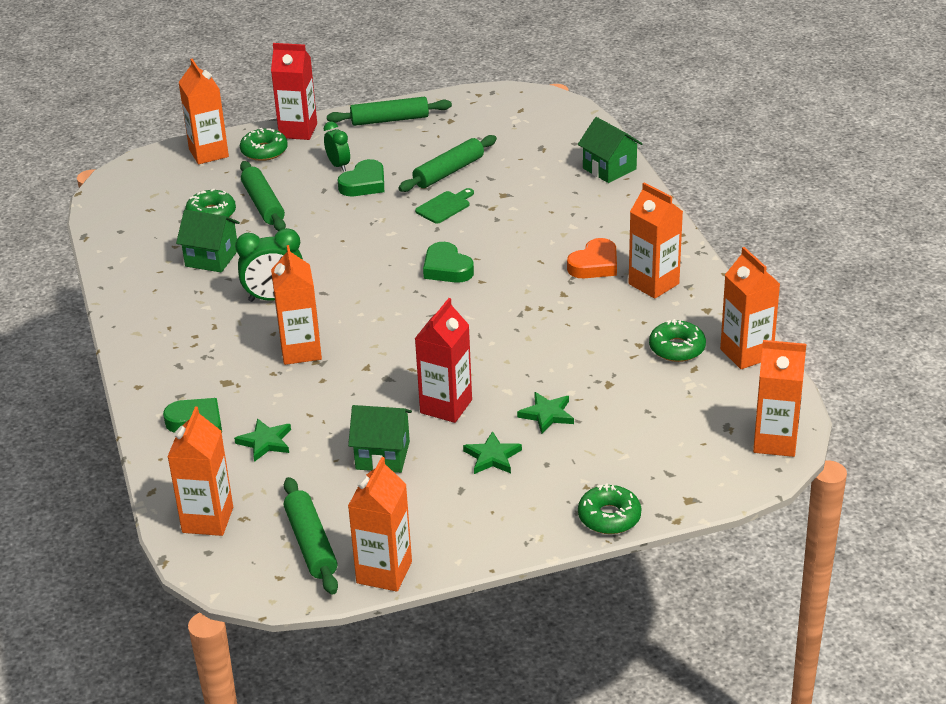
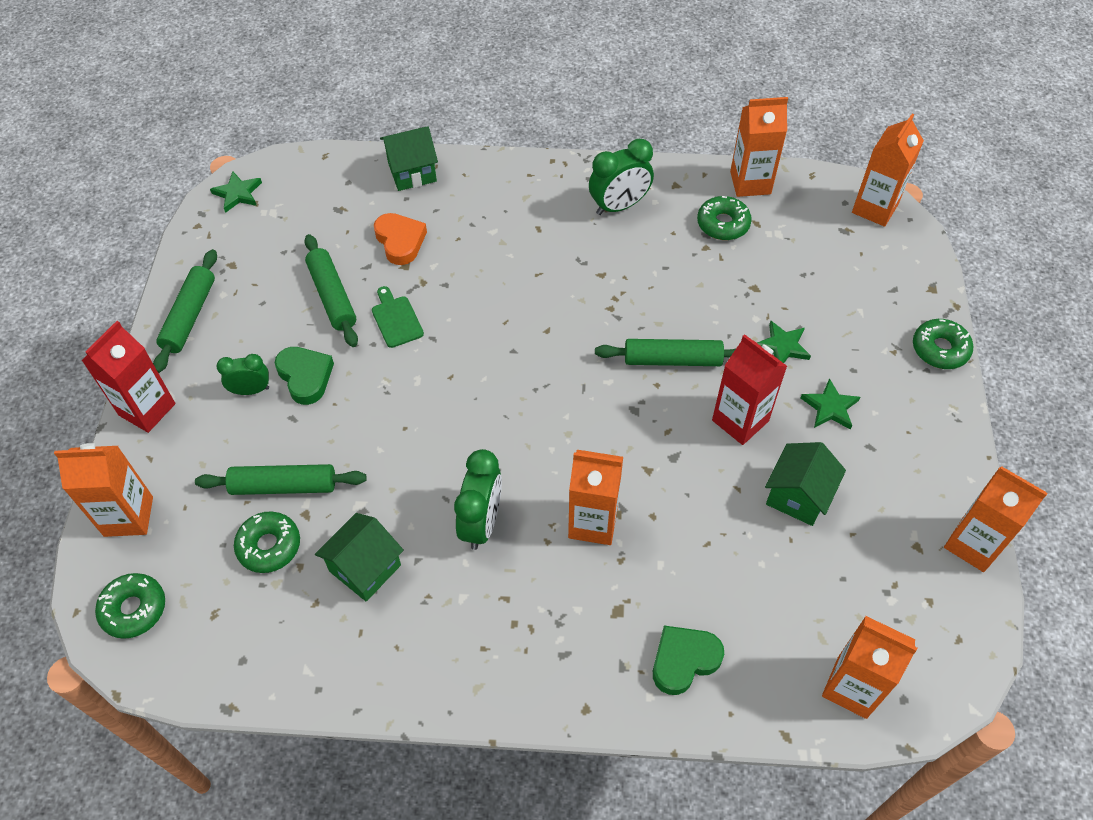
camera: 70 degrees left, 20 degrees up
green star [234,418,291,462] -> green star moved to [210,171,262,213]
green donut [240,128,288,161] -> green donut moved to [95,573,165,639]
green rolling pin [284,477,338,595] -> green rolling pin moved to [595,339,736,366]
green heart [423,242,474,283] -> none
orange heart [567,238,617,278] -> orange heart moved to [374,213,427,265]
orange carton [629,182,683,299] -> green clock [589,139,654,215]

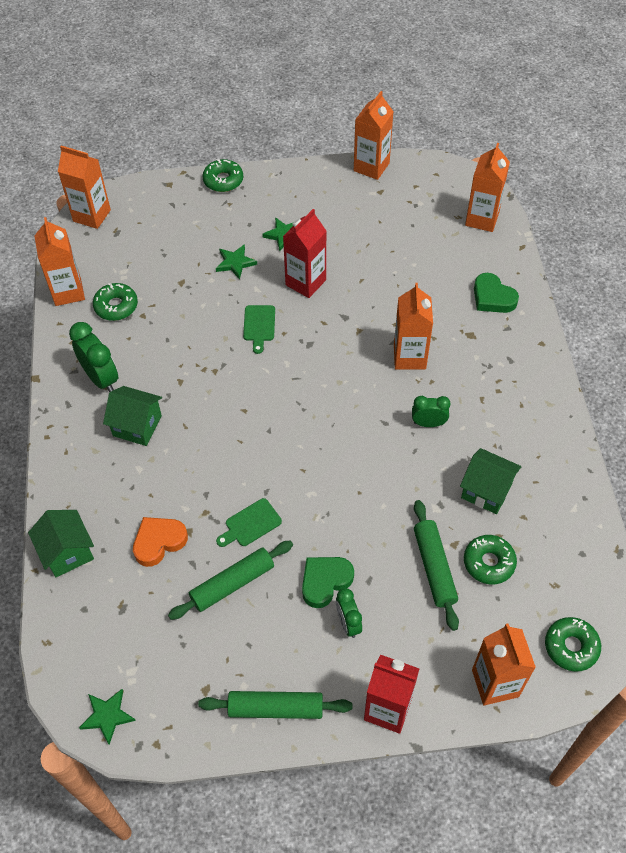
camera: 100 degrees left, 0 degrees up
green clock [454,449,502,550] -> green clock [412,396,450,427], size x0.63
green rolling pin [595,339,736,366] -> green cutting board [243,305,275,354]
green house [765,442,846,526] -> green house moved to [103,386,162,446]

